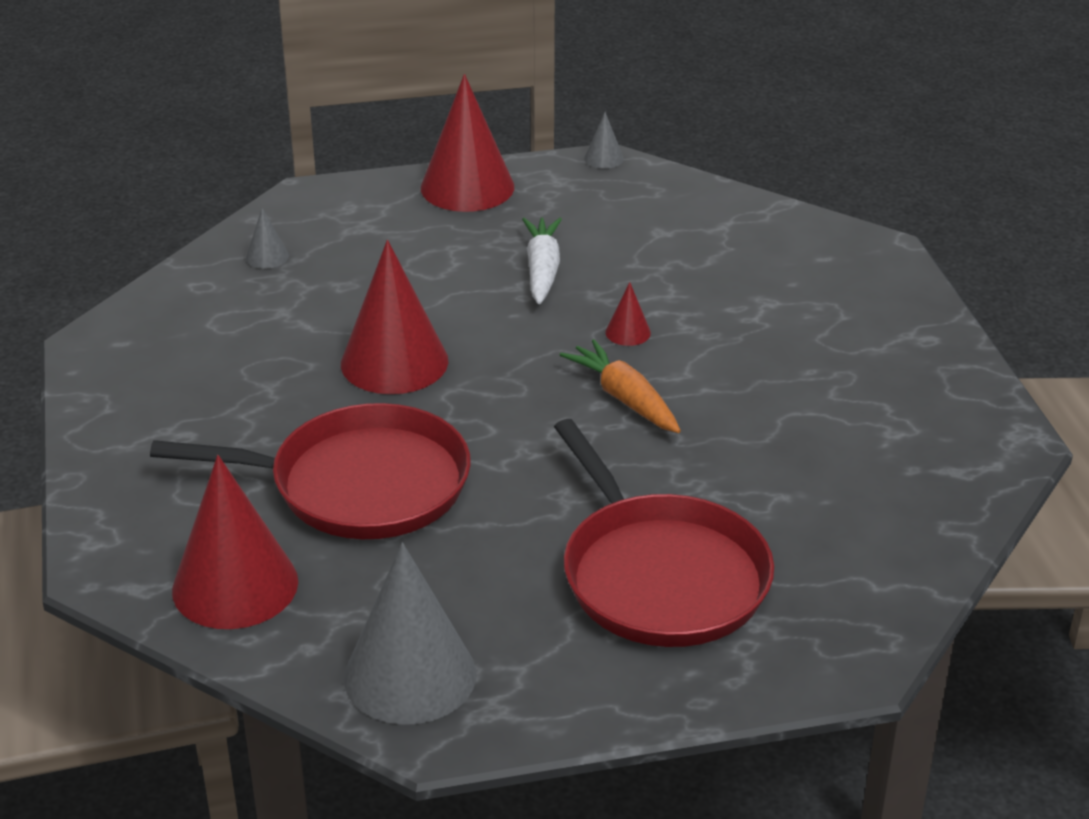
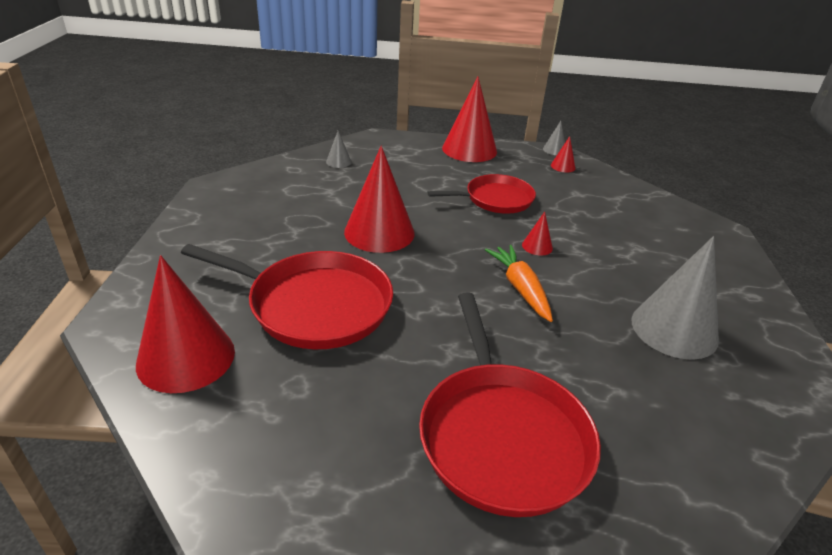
camera: 15 degrees right, 0 degrees up
grey cone [344,542,476,725] -> grey cone moved to [631,236,719,360]
white carrot [522,218,562,304] -> red pan [427,174,536,214]
none -> red cone [551,136,576,172]

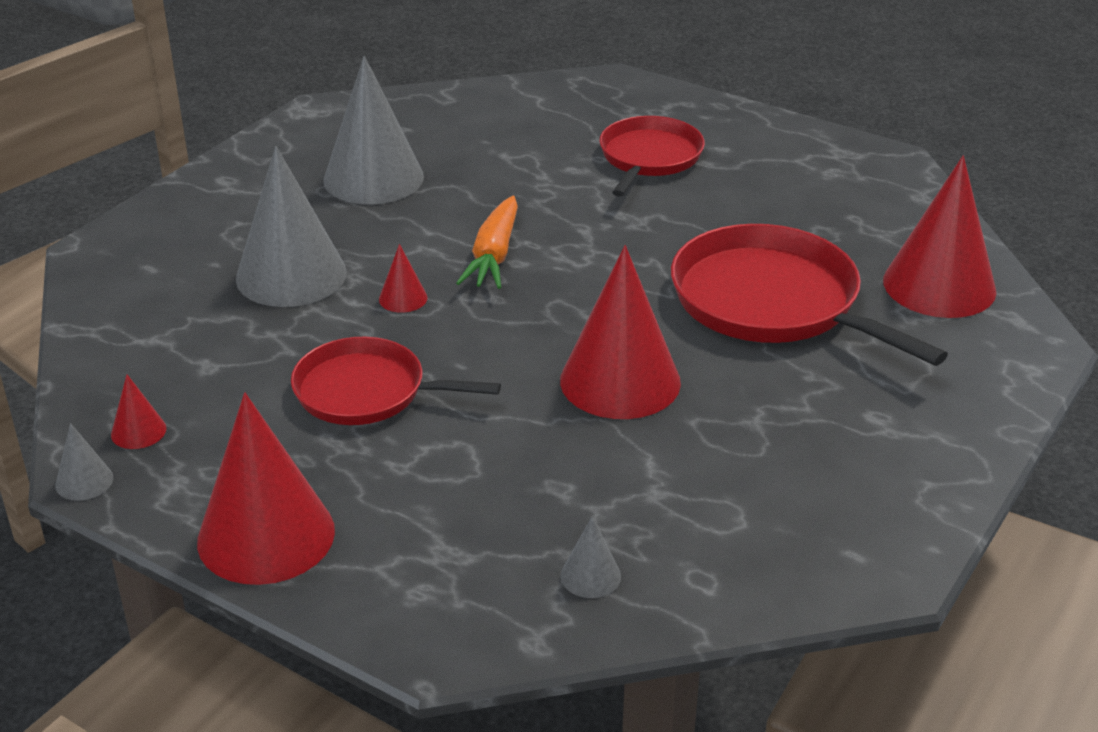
camera: 150 degrees left, 0 degrees up
red pan [419,292,601,517] -> red pan [599,116,705,196], size x0.64
none -> grey cone [236,146,347,307]

